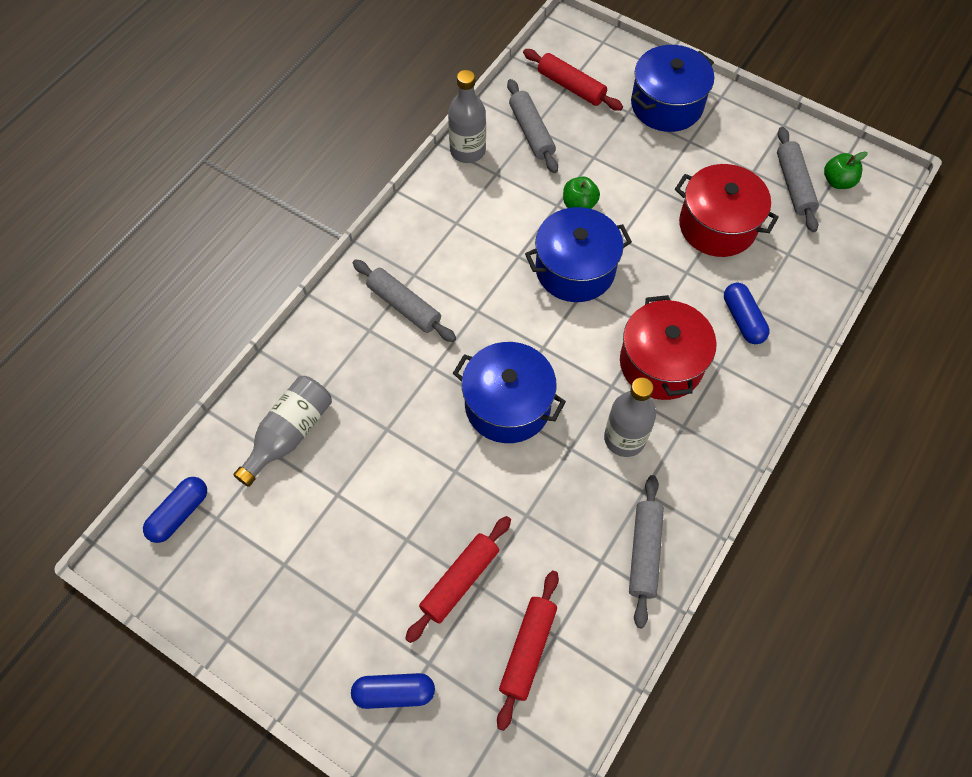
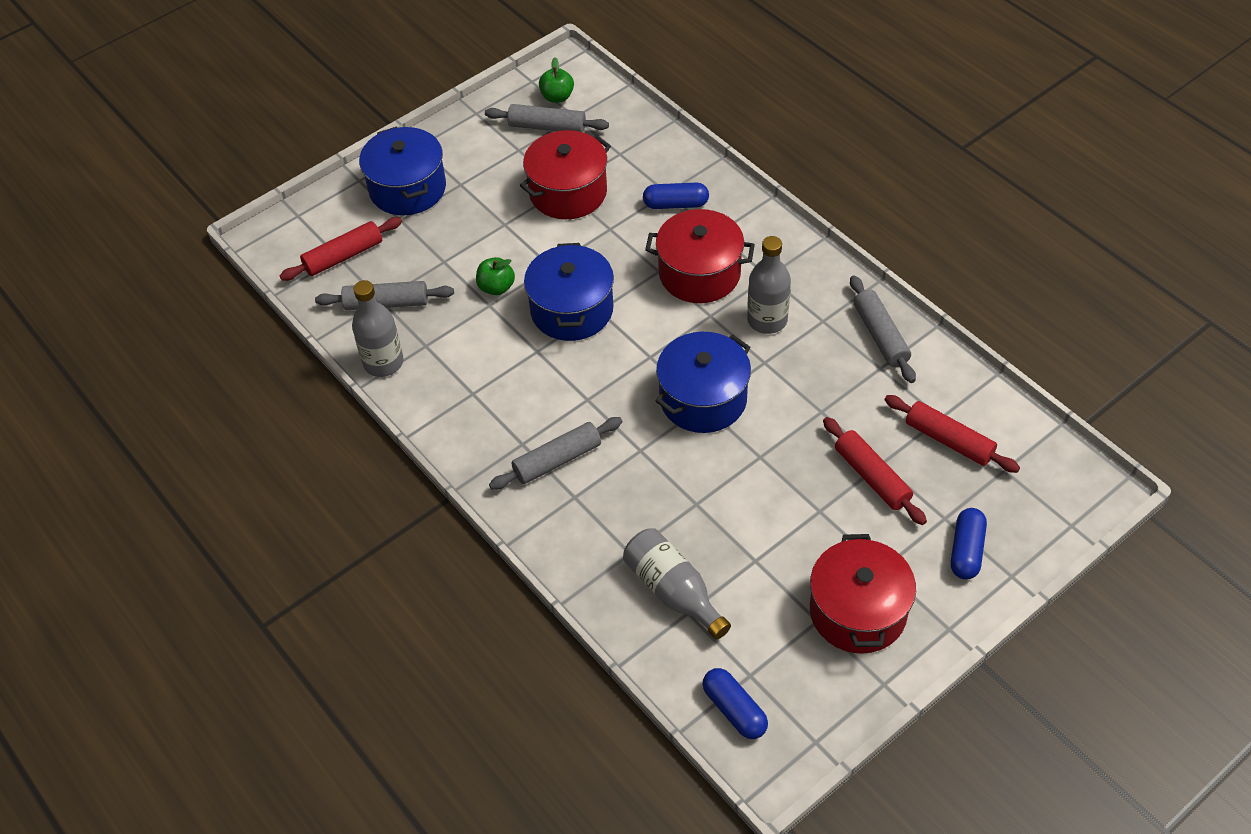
camera: 70 degrees left, 10 degrees down
grey rolling pin [629,475,664,628] -> grey rolling pin turned 45 degrees clockwise [850,275,916,383]
none -> red pot [810,534,916,654]

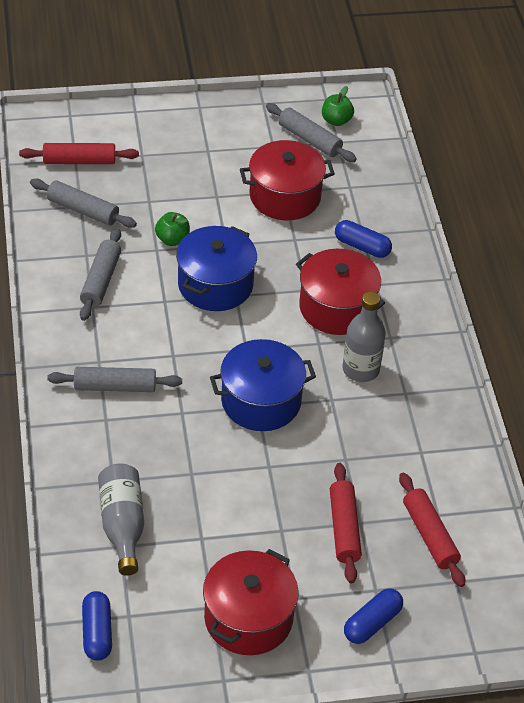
camera: 25 degrees right, 5 degrees down
grey bottle [352,280,404,377] -> none
blue pot [359,126,446,215] -> none
grey rolling pin [850,275,916,383] -> grey rolling pin moved to [80,228,121,321]

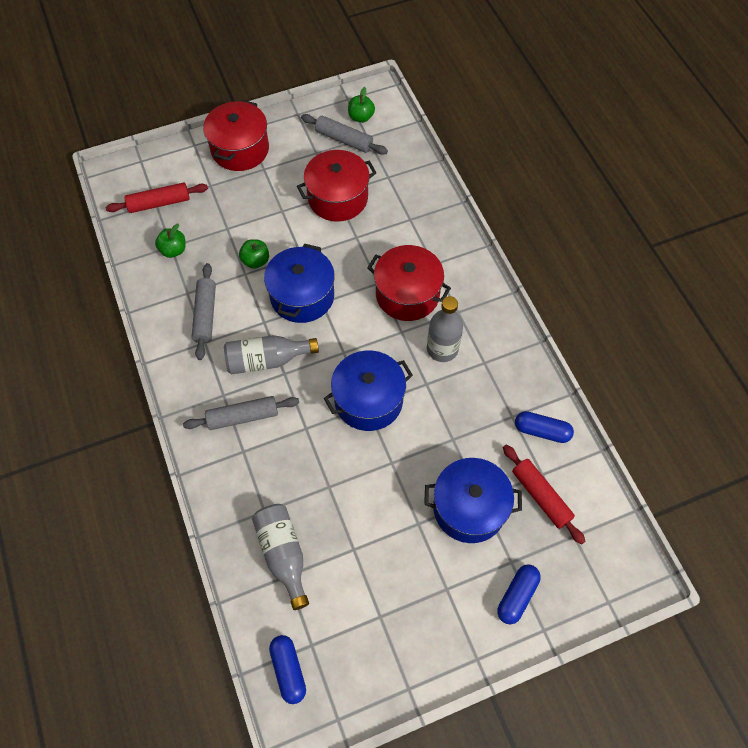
camera: 10 degrees left, 15 degrees up
grey rolling pin [30,179,137,228] -> green apple [155,224,186,258]
red pot [203,549,299,655] -> red pot moved to [203,100,269,171]
red rolling pin [330,463,362,583] -> blue pot [424,458,522,543]
blue capsule [335,220,392,258] -> blue capsule moved to [515,411,574,443]
none -> grey bottle [224,335,319,374]

